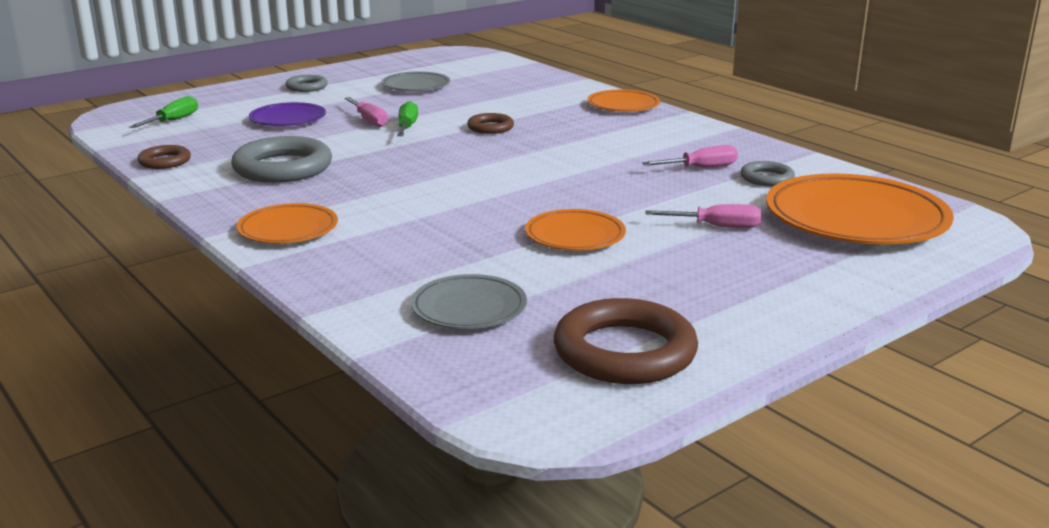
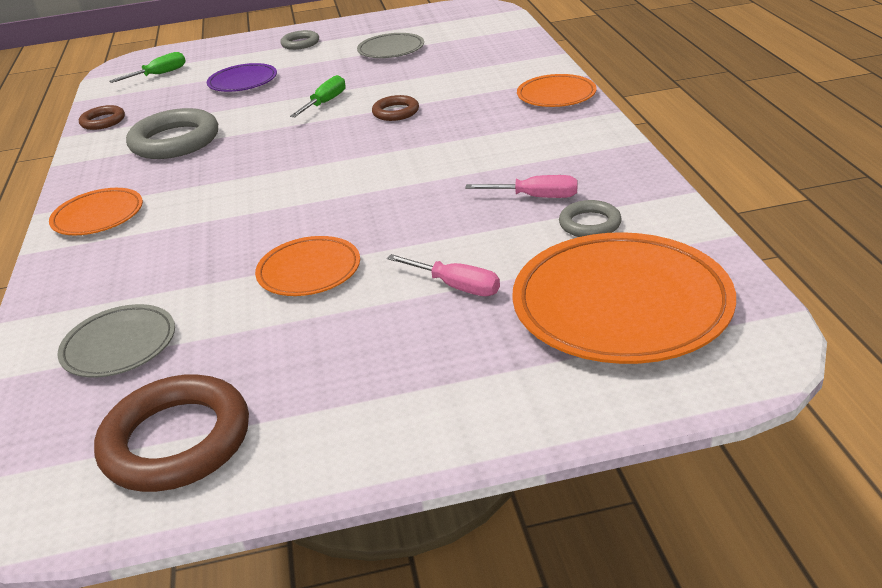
camera: 30 degrees right, 10 degrees up
pink screwdriver [345,97,388,127] -> none

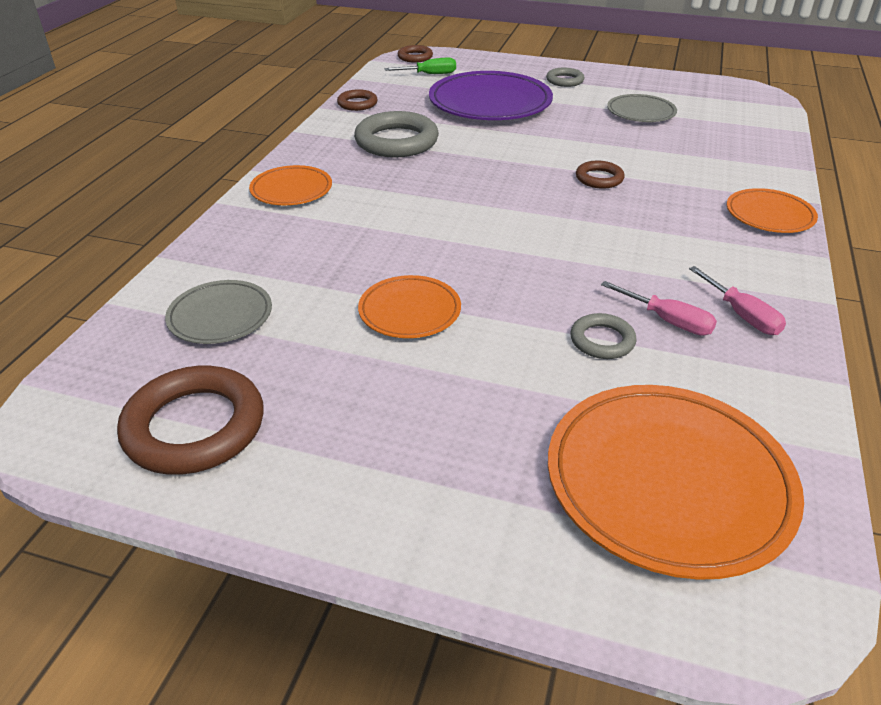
camera: 25 degrees right, 5 degrees up
purple plate [207,63,277,92] -> purple plate [429,71,553,120], size x1.85
green screwdriver [290,75,346,117] -> none
pink screwdriver [387,254,500,296] -> pink screwdriver moved to [689,266,786,335]
grey ring [559,200,622,237] -> grey ring moved to [571,313,637,359]
none -> brown ring [398,45,433,63]

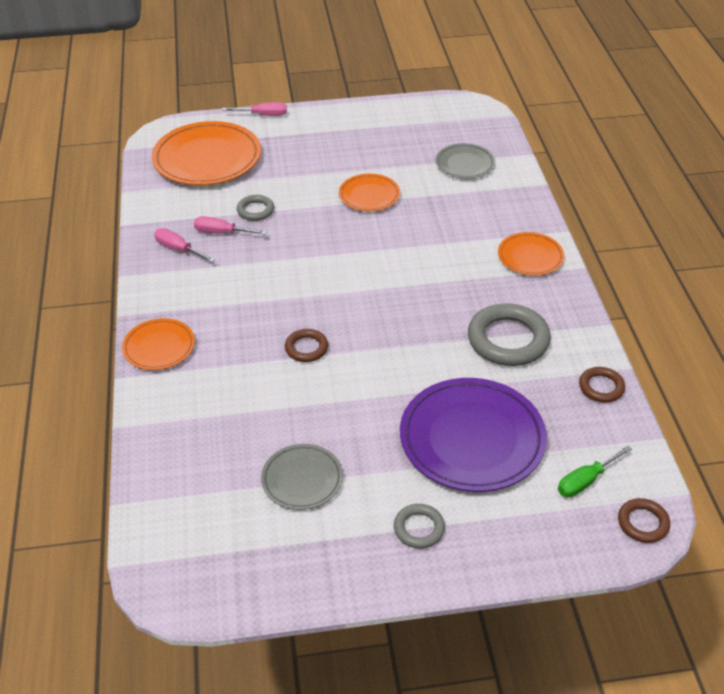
camera: 155 degrees right, 5 degrees up
brown ring [117,366,264,475] -> none
none -> pink screwdriver [222,102,287,116]

